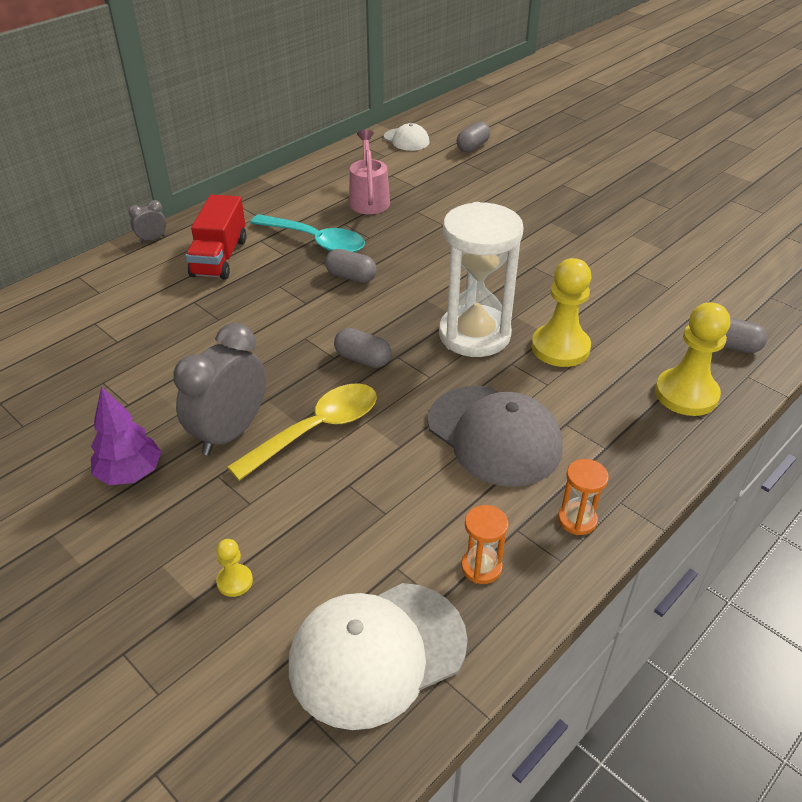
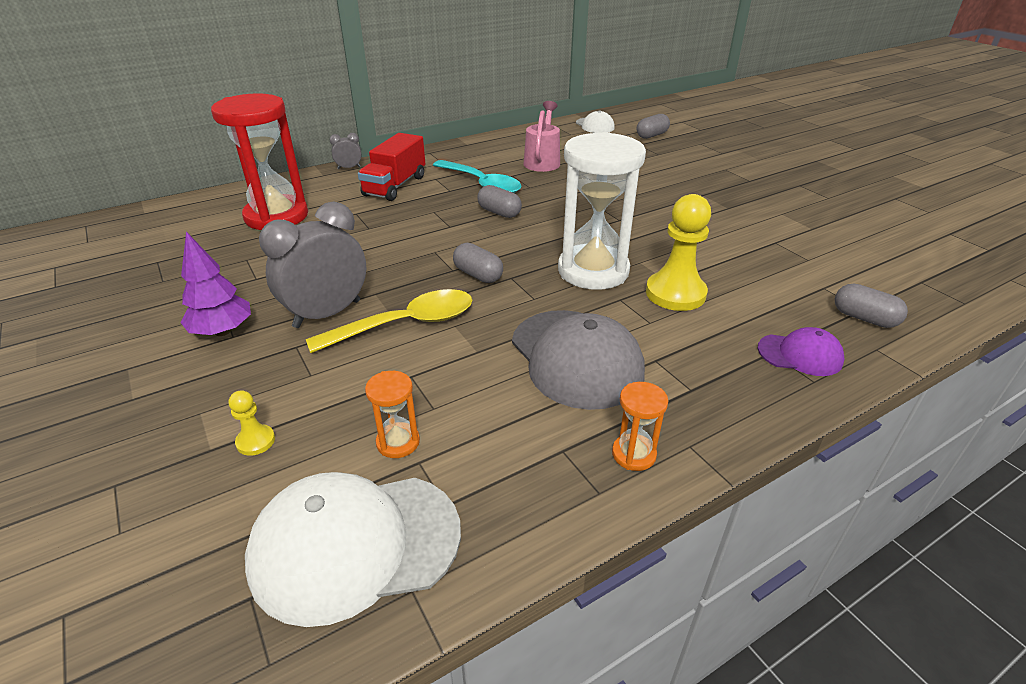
camera: 15 degrees right, 5 degrees down
orange hourglass [461,505,509,584] -> orange hourglass moved to [365,371,420,458]
yellow pawn [655,302,730,416] -> purple cap [758,327,845,376]
none -> red hourglass [211,93,308,230]

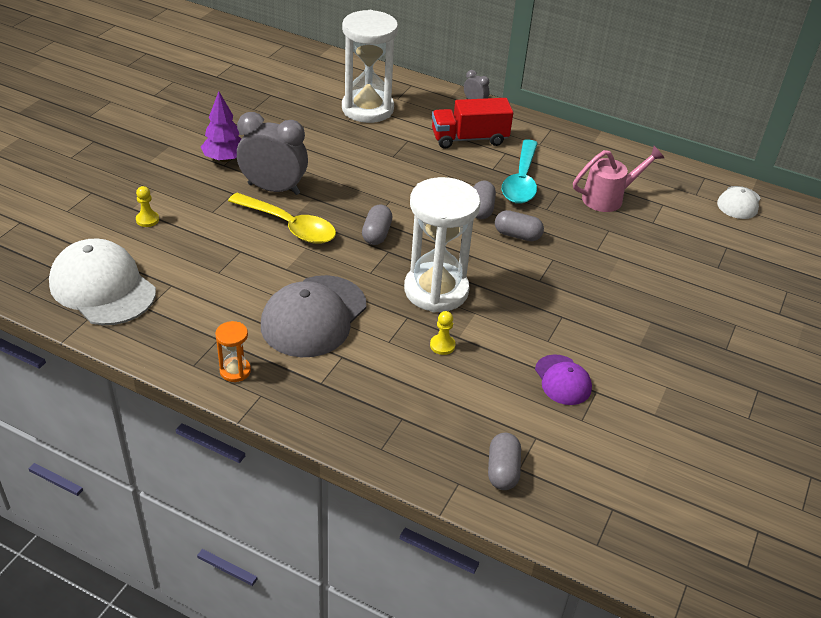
camera: 55 degrees right, 5 degrees up
red hourglass [211,93,308,230] -> white hourglass [342,10,398,123]
orange hourglass [365,371,420,458] -> none
grey capsule [637,114,670,139] -> grey capsule moved to [495,210,544,241]
yellow pawn [646,194,711,311] -> yellow pawn [430,311,456,355], size x0.47
purple cap [758,327,845,376] -> purple cap moved to [535,354,592,405]

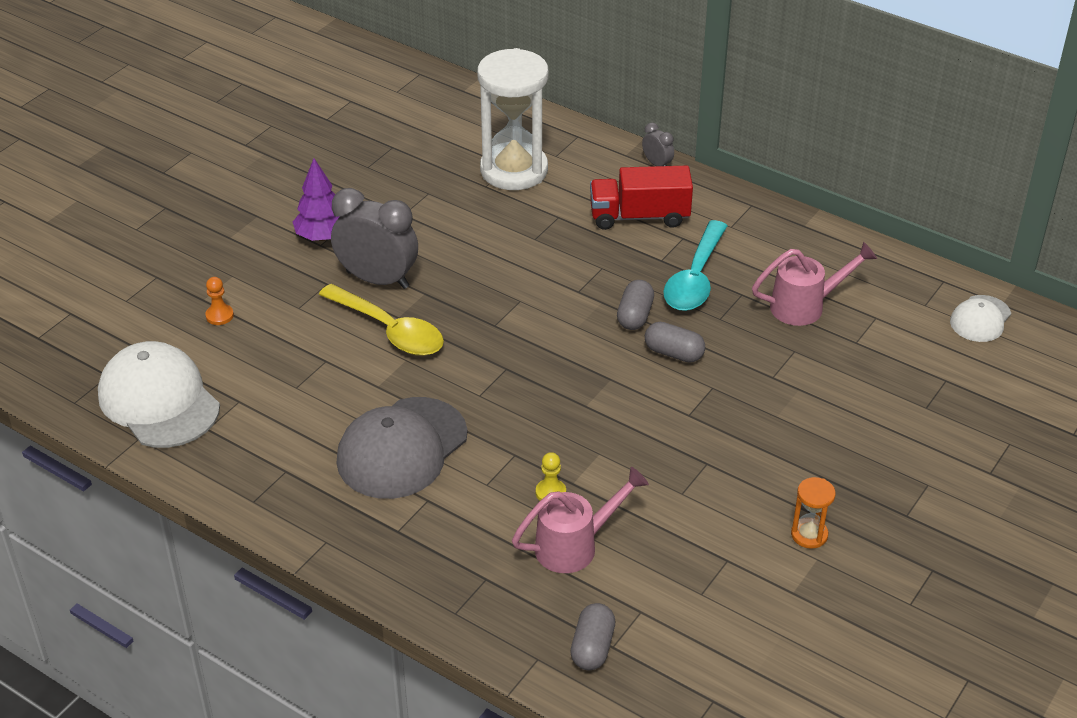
camera: 10 degrees right, 0 degrees up
yellow pawn [136,186,159,227] -> orange pawn [205,277,234,325]
orange hourglass [215,321,251,382] -> orange hourglass moved to [791,477,836,549]
grey capsule [362,205,392,245] -> none
white hourglass [404,177,481,312] -> none
purple cap [535,354,592,405] -> none
none -> pink watering can [512,467,649,573]

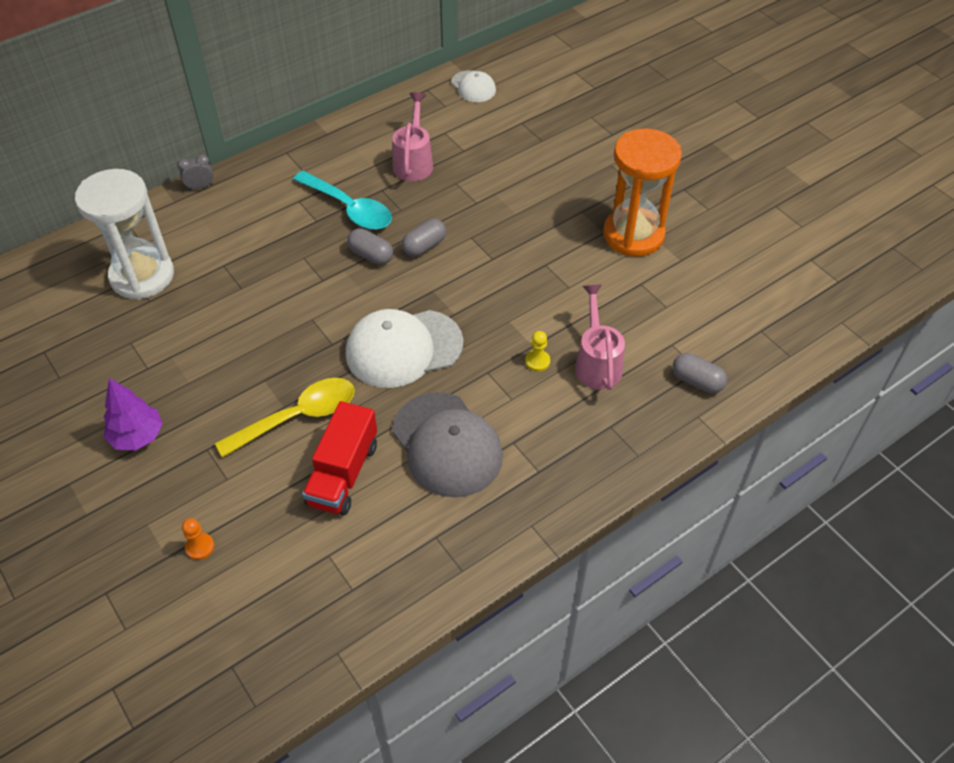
camera: 70 degrees left, 10 degrees up
white cap [98,341,220,448] -> white cap moved to [346,309,464,388]
grey clock [331,188,418,289] -> none
red truck [590,165,693,230] -> red truck moved to [302,401,377,515]
orange hourglass [791,477,836,549] -> orange hourglass [603,129,682,257], size x2.33

